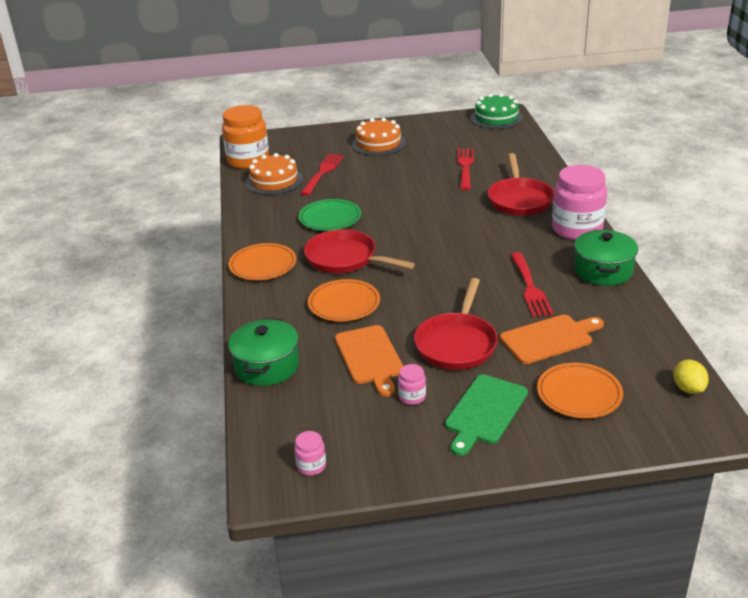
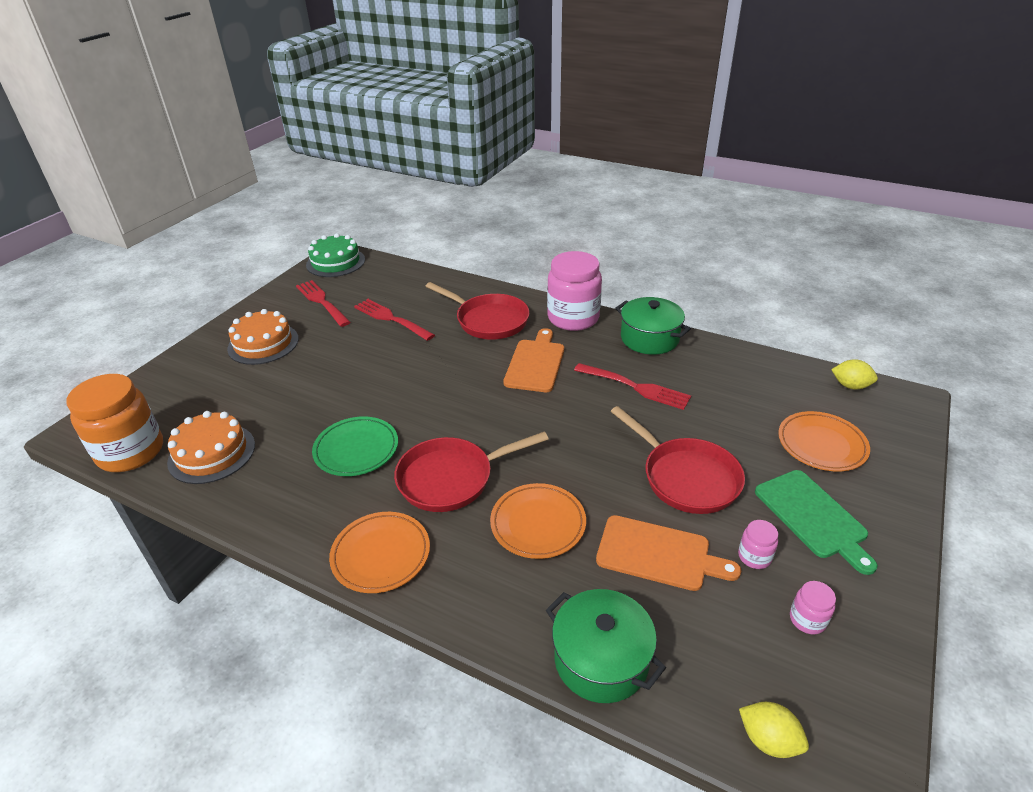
camera: 55 degrees left, 5 degrees up
pink jar [294,431,326,476] -> pink jar moved to [790,581,836,634]
red fork [300,154,344,196] -> red fork moved to [296,280,351,327]
orange cutting board [500,315,604,364] -> orange cutting board moved to [503,328,564,392]
none -> yellow lemon [739,702,809,758]

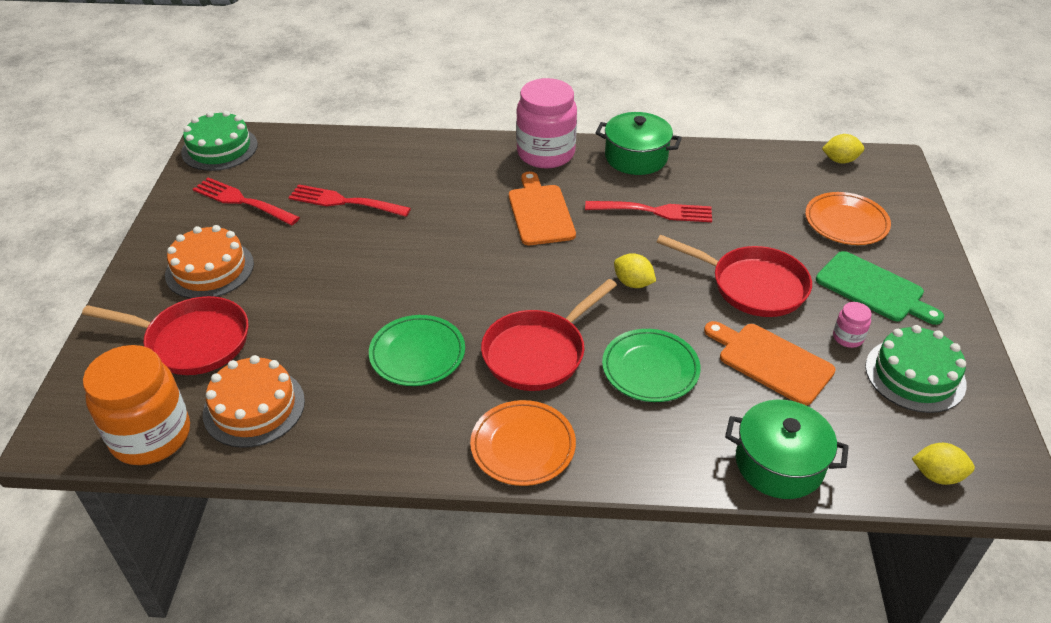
camera: 25 degrees left, 5 degrees up
red pan [425,282,530,340] -> red pan moved to [82,296,248,375]
orange plate [490,483,586,559] -> green plate [602,329,700,402]
orange cutting board [596,515,741,591] -> orange cutting board turned 135 degrees counterclockwise [704,321,836,406]
pink jar [790,581,836,634] -> green cake [865,325,967,413]
none -> yellow lemon [614,253,656,288]

